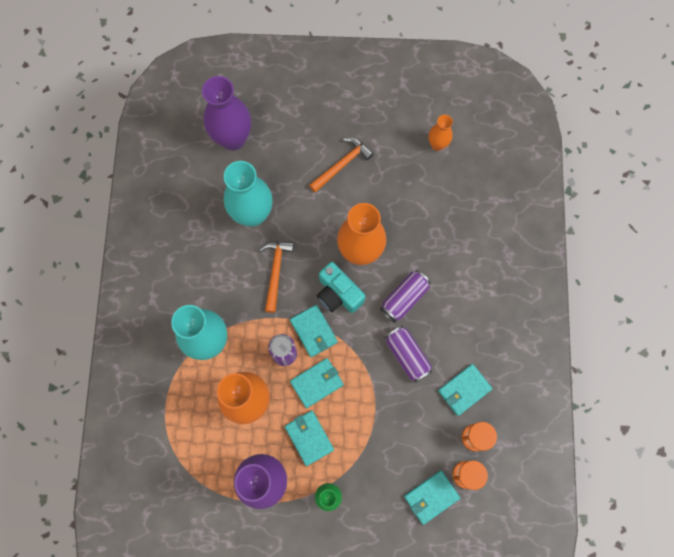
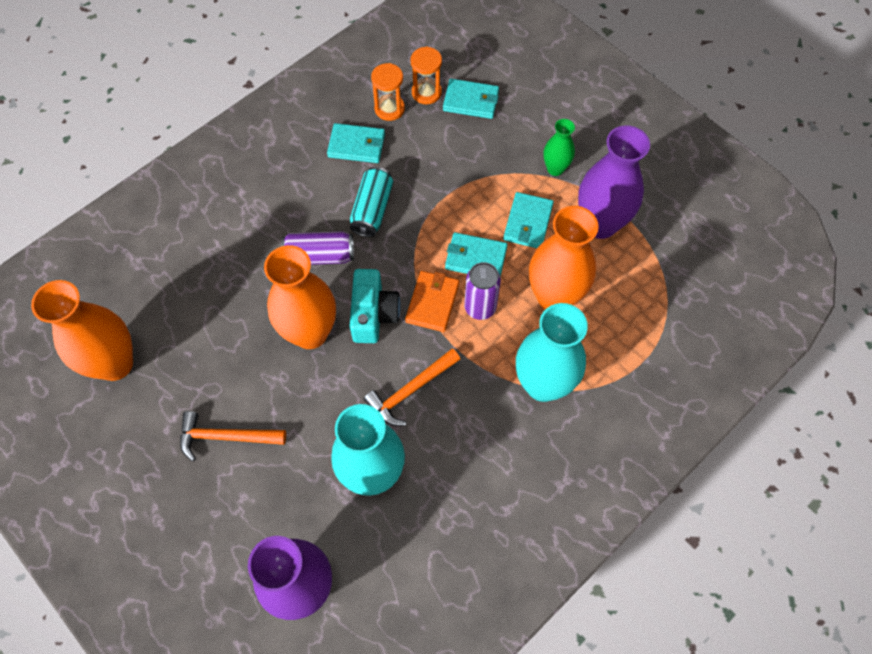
camera: 135 degrees left, 10 degrees down
turquoise wallet [290,305,338,357] -> orange wallet [405,271,459,332]
purple can [385,326,432,383] -> turquoise can [350,167,393,237]
orange vase [429,115,453,151] -> orange vase [31,280,133,381], size x1.92

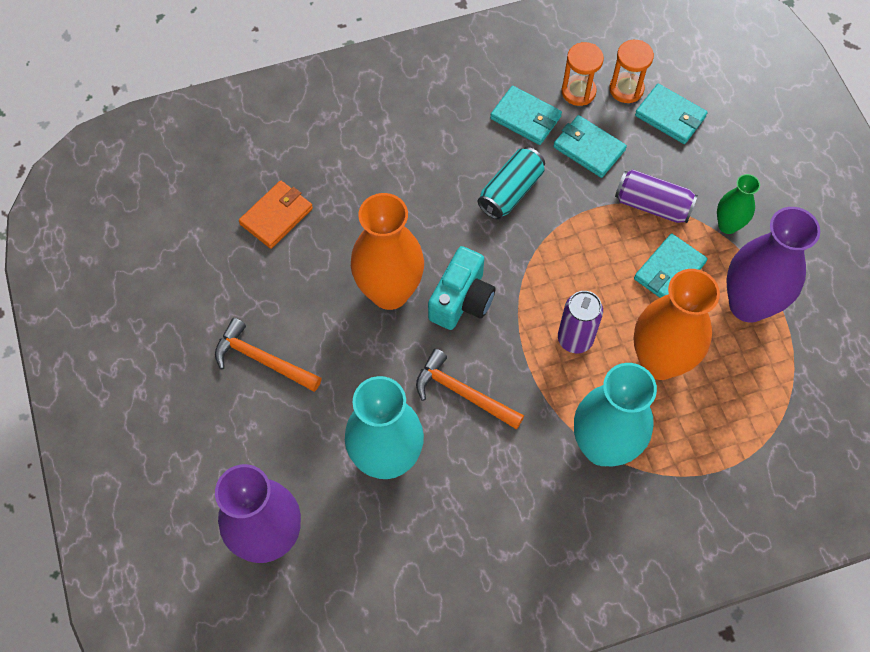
camera: 25 degrees right, 0 degrees up
orange vase [31,280,133,381] -> none
purple can [281,231,354,265] -> purple can moved to [615,169,698,223]
orange hammer [363,348,461,426] -> orange hammer turned 45 degrees clockwise [416,349,524,430]
orange wallet [405,271,459,332] -> orange wallet moved to [239,181,313,249]
turquoise wallet [445,232,508,277] -> turquoise wallet moved to [553,115,627,178]

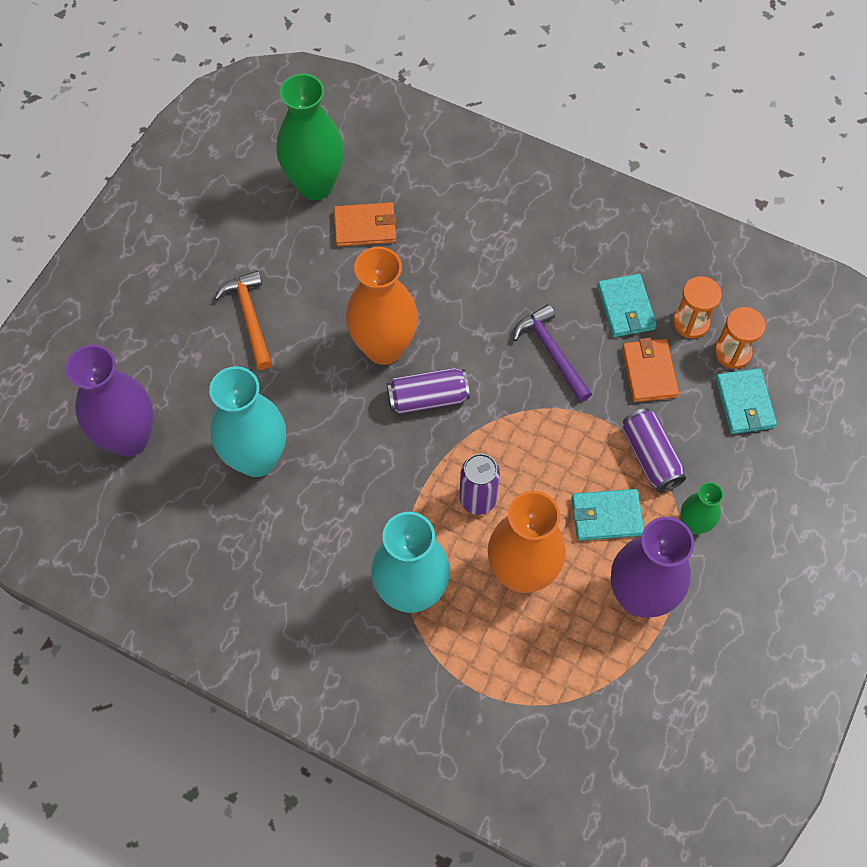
camera: 45 degrees right, 0 degrees up
orange hammer [416,349,524,430] -> none
turquoise camera [428,246,496,330] -> purple can [387,368,470,414]
turquoise can [478,147,545,220] -> purple hammer [513,304,592,402]
turquoise wallet [553,115,627,178] -> orange wallet [622,338,679,402]
none -> green vase [276,73,344,200]

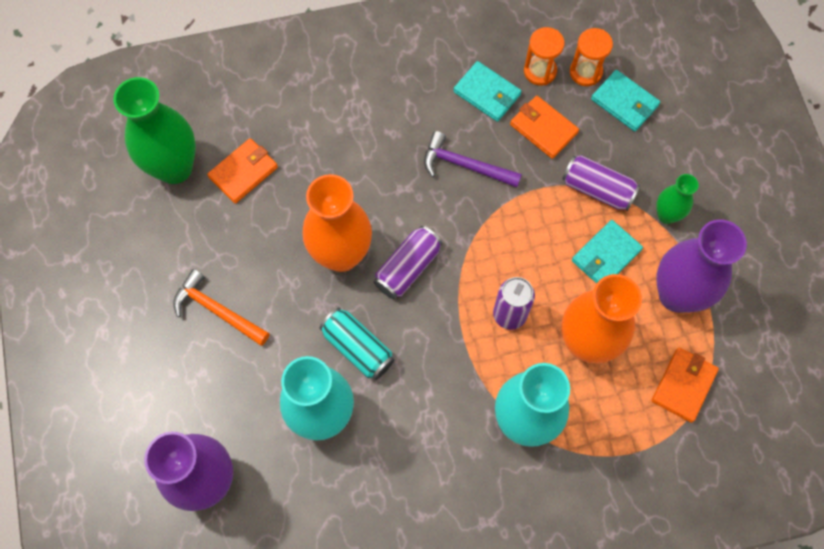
camera: 40 degrees left, 5 degrees up
none -> turquoise can [319,307,394,380]
none -> orange wallet [652,348,719,423]

